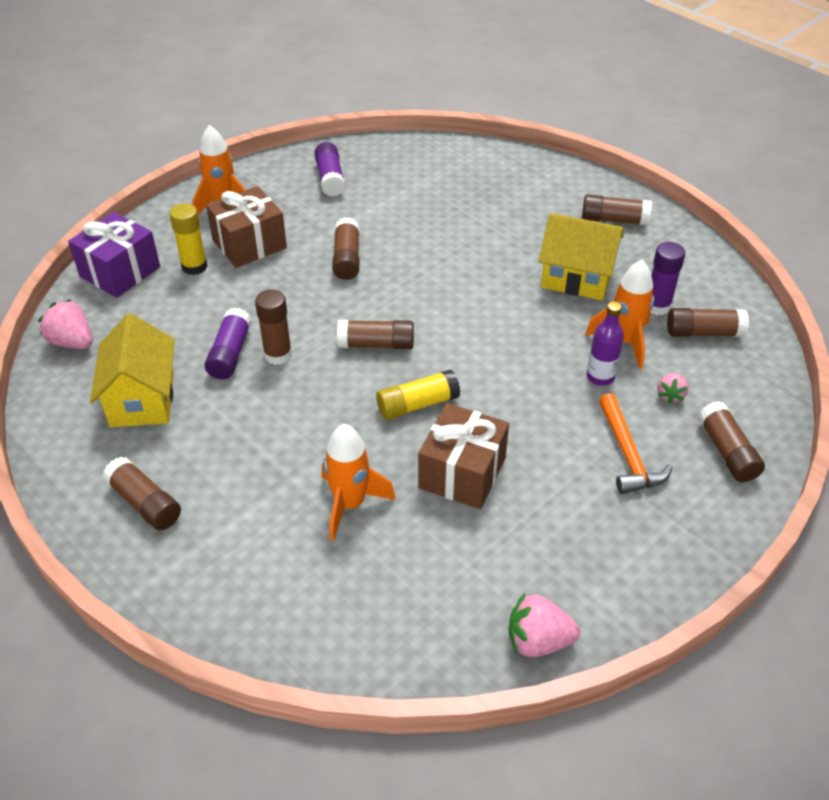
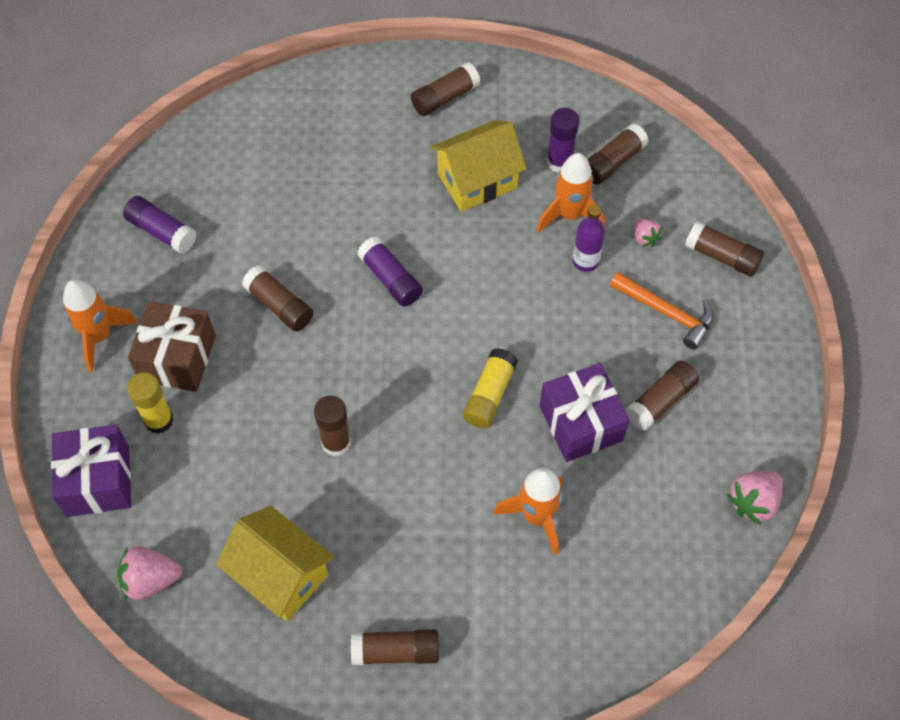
camera: 45 degrees left, 15 degrees up
purple glue stick [205,308,251,380] -> purple glue stick moved to [357,236,423,307]
brown glue stick [337,320,414,349] -> brown glue stick moved to [625,360,699,431]
brown gift [418,403,509,509] -> purple gift [540,363,629,462]

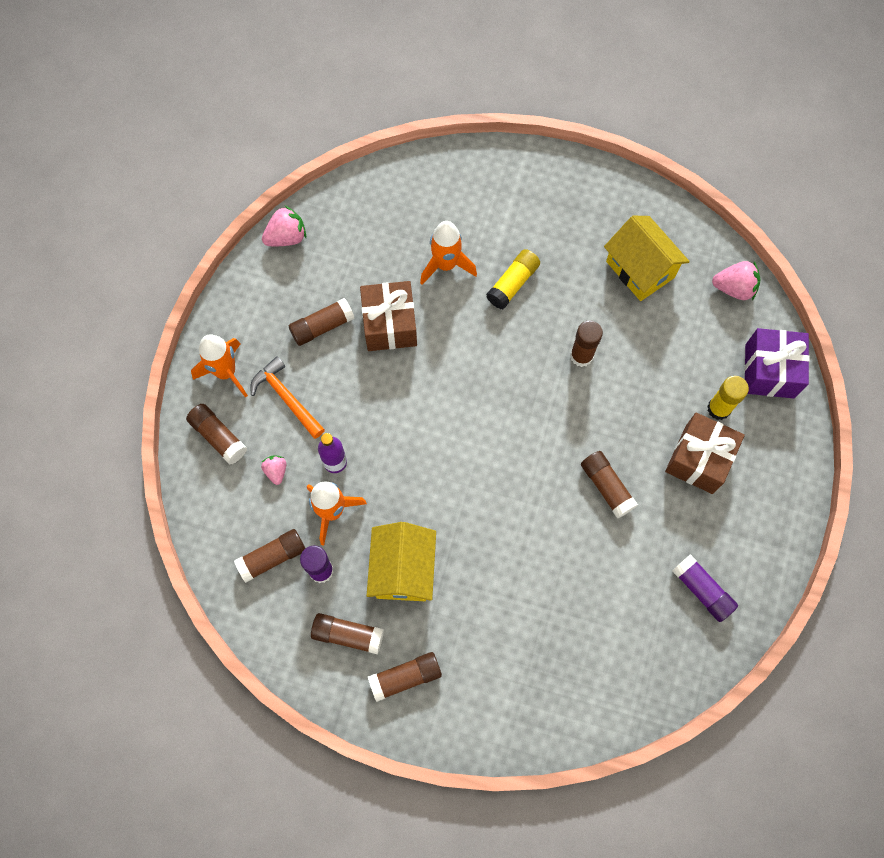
camera: 165 degrees left, 10 degrees up
orange rocket [63,279,138,373] -> orange rocket moved to [191,334,248,398]
brown glue stick [351,629,439,665] -> brown glue stick moved to [311,613,384,654]
purple glue stick [357,236,423,307] -> none
yellow house [430,120,527,212] -> yellow house turned 75 degrees counterclockwise [367,522,436,601]
yellow glue stick [463,348,518,428] -> yellow glue stick moved to [486,249,540,309]
purple gift [540,363,629,462] -> brown gift [360,281,417,351]

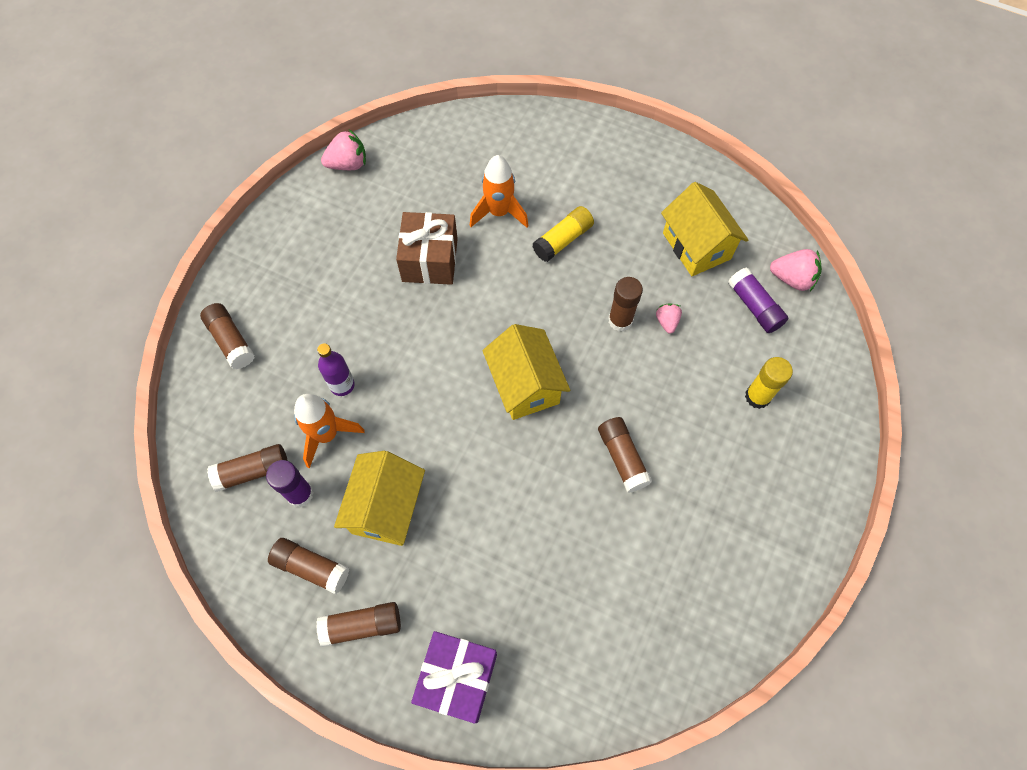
camera: 10 degrees right, 5 degrees down
orange rocket [191,334,248,398] -> none
orange hammer [250,356,325,439] -> none
pink strawberry [261,455,286,485] -> pink strawberry moved to [656,303,682,334]
brown glue stick [289,298,355,346] -> none
brown gift [665,412,745,494] -> none
purple glue stick [672,554,738,622] -> purple glue stick moved to [728,267,788,333]
purple gift [744,328,810,398] -> purple gift moved to [411,631,497,724]
none -> yellow house [482,324,570,420]

